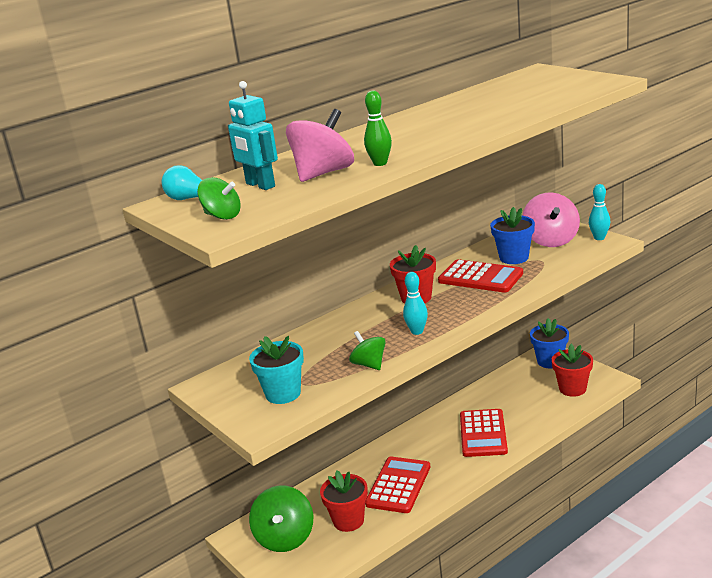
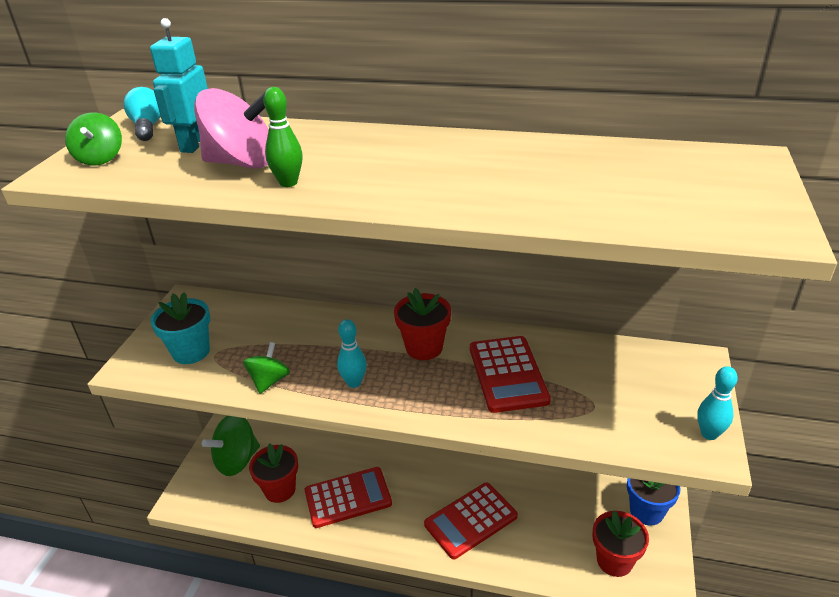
camera: 50 degrees right, 10 degrees up
blue flower pot [490,207,535,264] -> none
pink spinning top [523,193,580,247] -> none

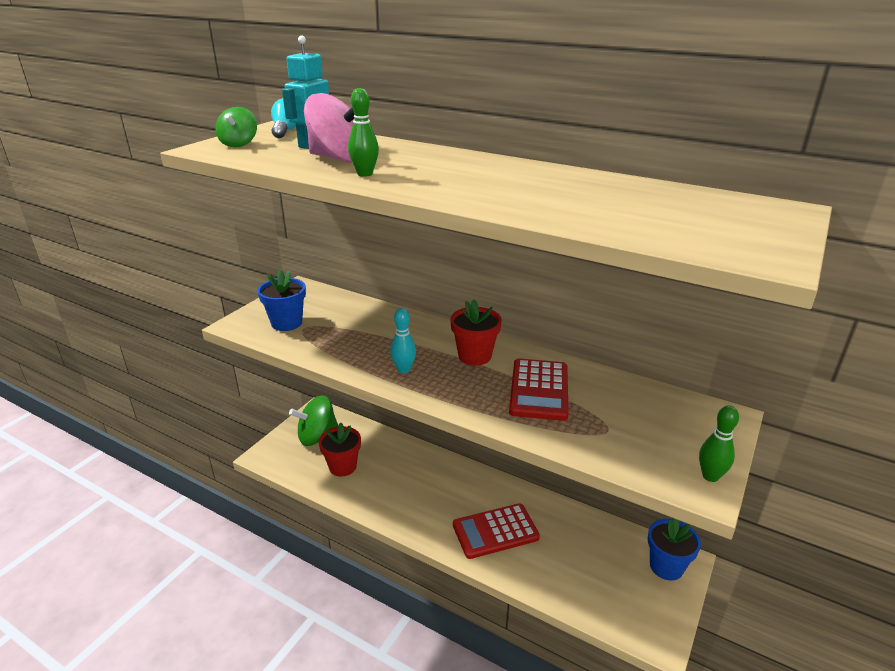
camera: 15 degrees right, 5 degrees down
turquoise flower pot [150,292,210,364] -> blue flower pot [257,270,306,331]
green spinning top [243,342,290,394] -> none
red calculator [305,467,392,528] -> none
red flower pot [593,510,649,577] -> none
turquoise bowling pin [697,366,738,440] -> green bowling pin [699,406,739,482]

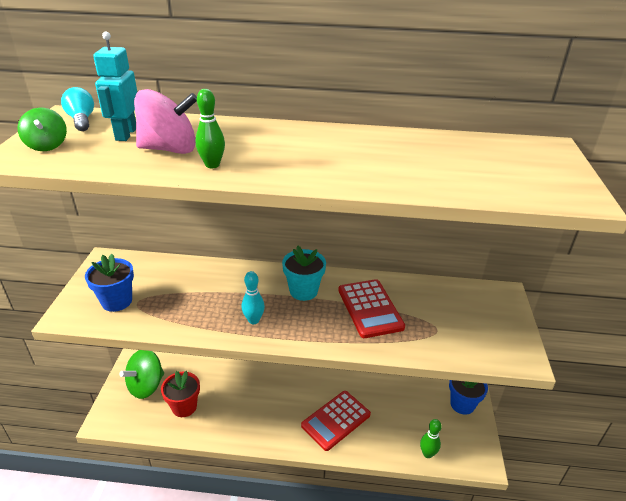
camera: 25 degrees left, 5 degrees up
red flower pot [450,299,502,366] -> turquoise flower pot [282,246,326,301]
green bowling pin [699,406,739,482] -> green bowling pin moved to [420,419,442,458]

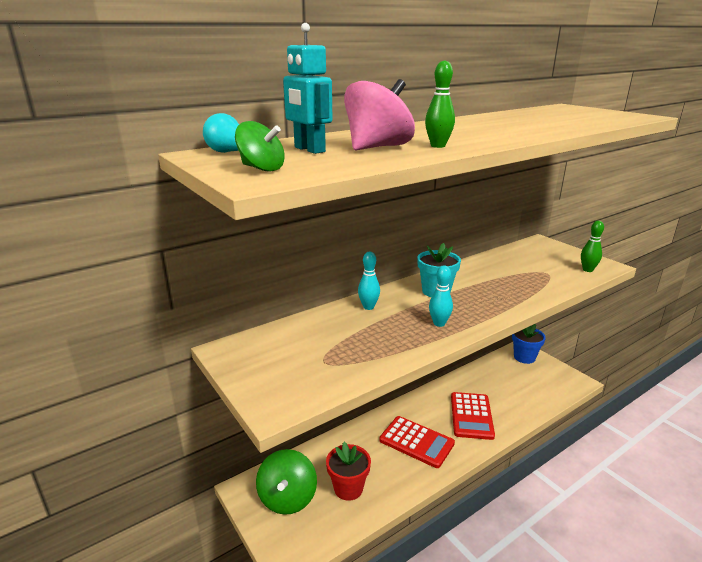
camera: 40 degrees left, 10 degrees down
blue flower pot [85,254,134,312] -> none
red calculator [338,279,405,338] -> red calculator moved to [379,416,455,468]
green bowling pin [420,419,442,458] -> green bowling pin moved to [581,221,604,272]
none -> turquoise bowling pin [358,252,380,310]

